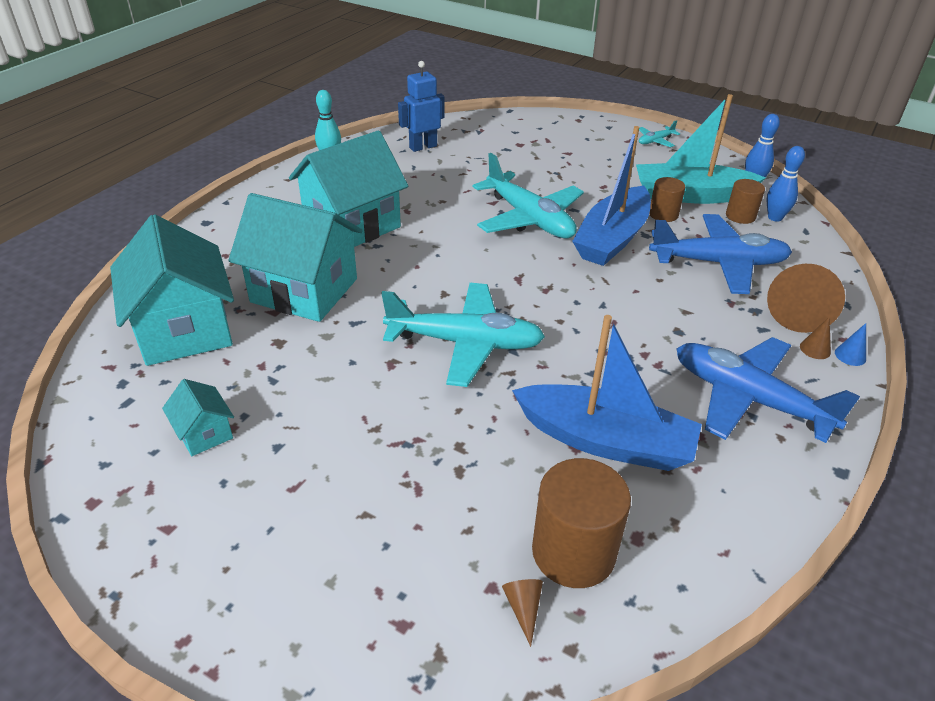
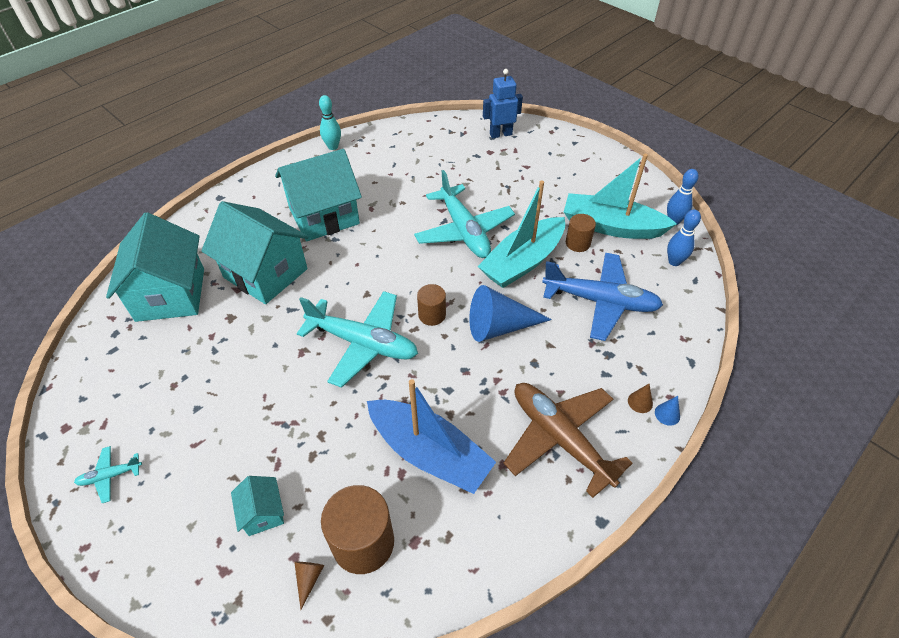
camera: 15 degrees right, 10 degrees up
turquoise house [162,379,234,456] -> turquoise house moved to [231,476,284,536]
blue robot [398,61,444,152] -> blue robot moved to [483,69,523,138]
blue boat [572,126,651,266] -> turquoise boat [477,181,565,288]
turquoise plane [639,120,680,147] -> turquoise plane moved to [74,446,142,503]
blue plane [676,337,860,443] -> brown plane [504,383,633,498]
brown cylinder [726,179,765,224] -> brown cylinder moved to [417,284,446,326]
brown cone [767,264,845,333] -> none
none -> blue cone [469,285,552,342]

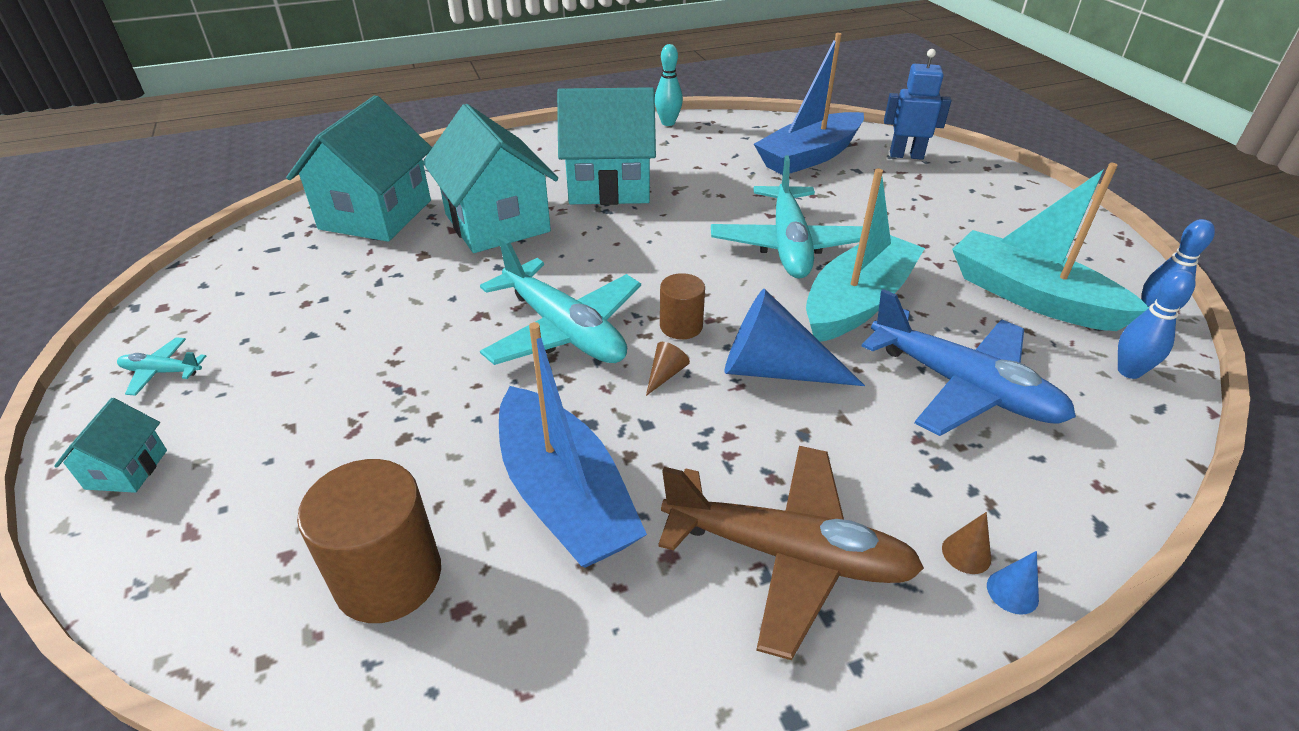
camera: 25 degrees right, 10 degrees down
turquoise house [231,476,284,536] -> turquoise house moved to [54,398,167,493]
brown cone [294,562,324,609] -> brown cone moved to [646,342,690,396]
turquoise boat [477,181,565,288] -> turquoise boat turned 150 degrees clockwise [806,169,925,342]
brown plane [504,383,633,498] -> brown plane turned 120 degrees clockwise [658,446,924,660]
brown cylinder [566,214,596,252] -> none
none -> blue boat [754,33,864,175]

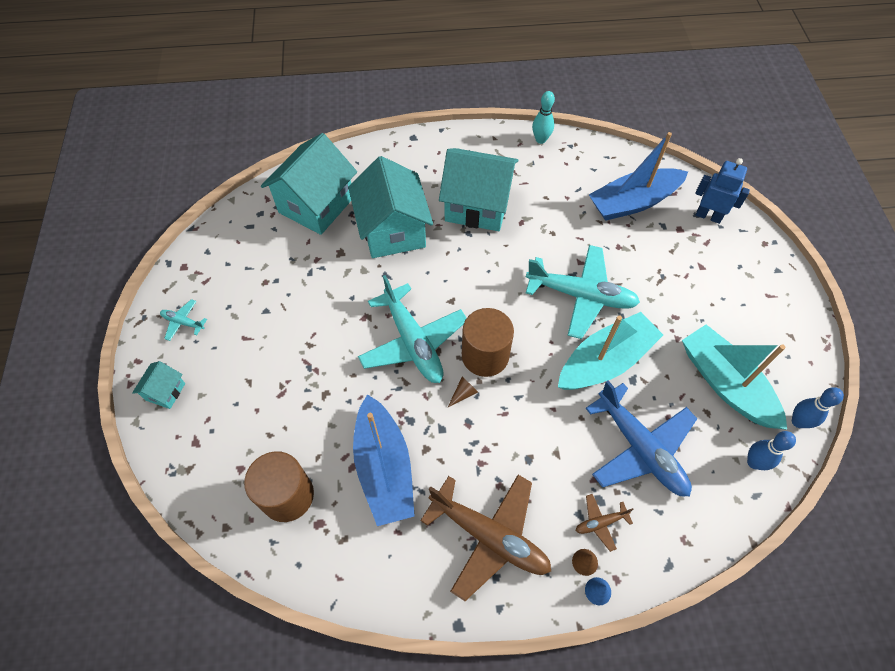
camera: 15 degrees right, 20 degrees up
brown cylinder [660,273,705,340] -> brown cylinder [462,308,514,377], size x1.74
turquoise plane [711,155,863,278] -> turquoise plane turned 90 degrees counterclockwise [526,245,640,339]
blue cone [725,289,865,386] -> none
none -> brown plane [576,494,634,552]

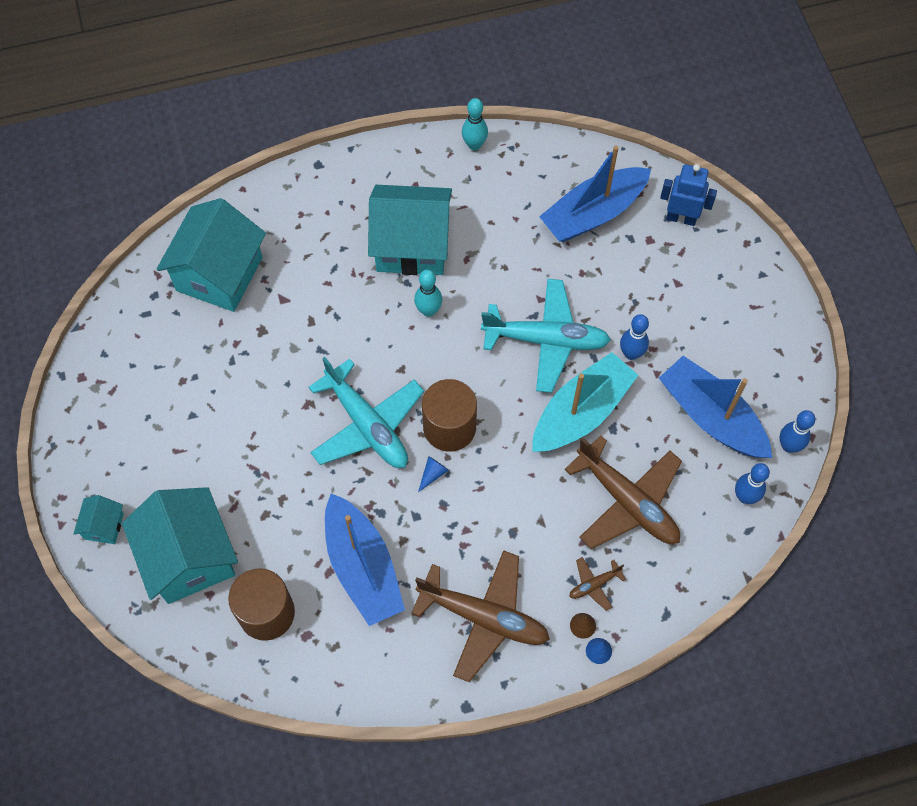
camera: 10 degrees left, 5 degrees up
turquoise plane [160,299,207,341] -> none
turquoise house [348,156,433,258] -> turquoise house moved to [122,487,238,604]
brown cone [447,377,478,408] -> blue cone [418,456,449,492]
blue plane [585,380,697,496] -> brown plane [565,435,682,549]
turquoise boat [682,325,787,430] -> blue boat [659,356,772,458]
none -> turquoise bowling pin [414,270,442,317]
none -> blue bowling pin [620,314,649,360]

